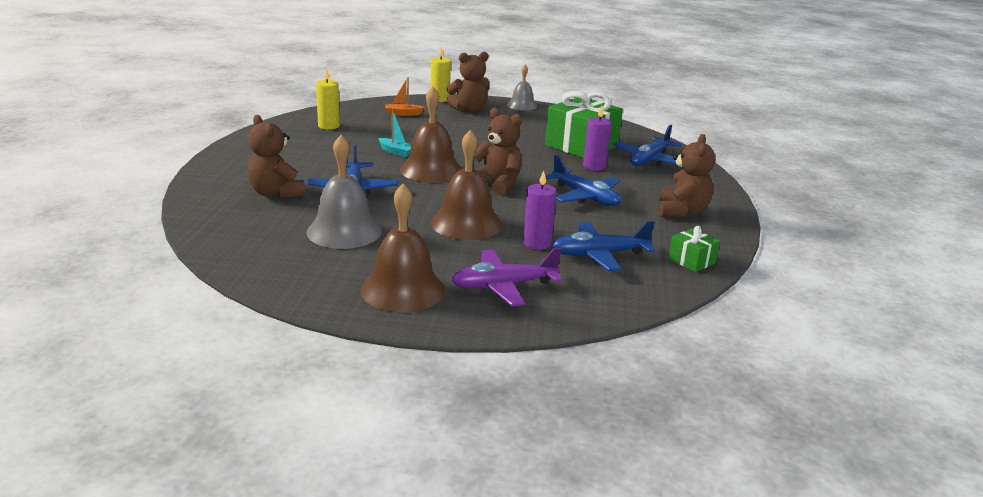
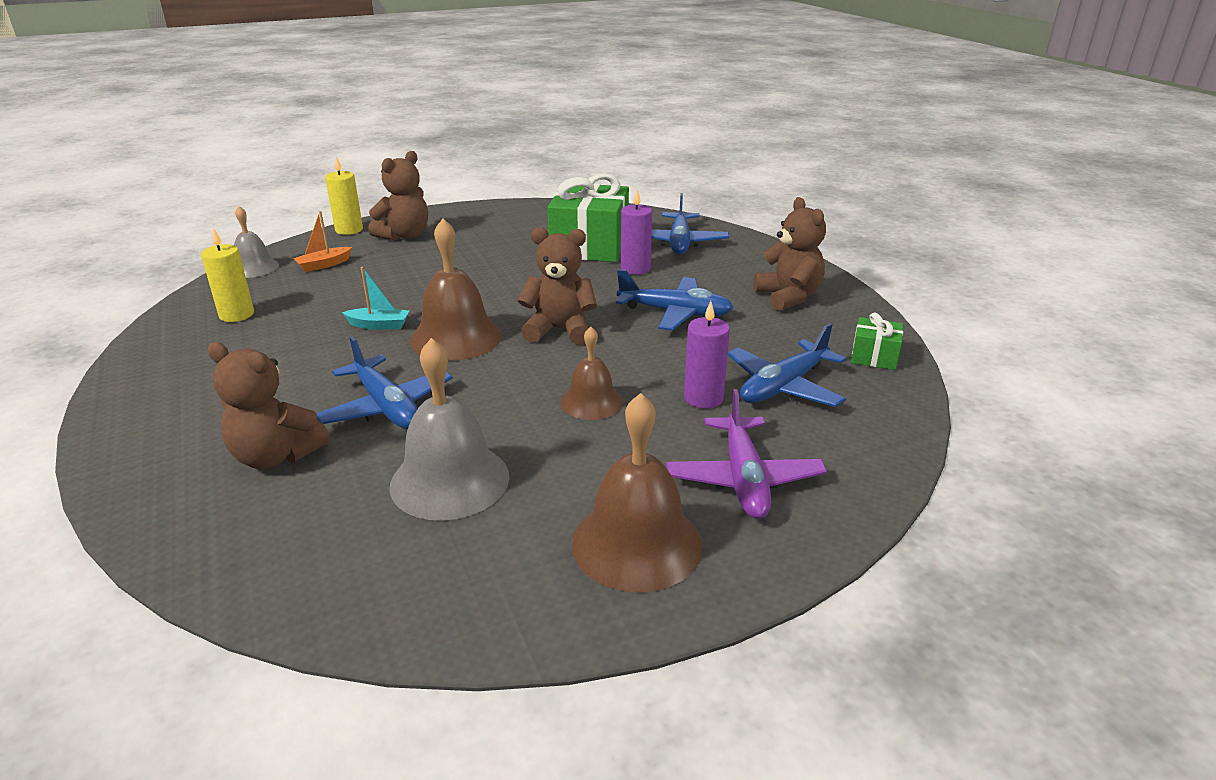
camera: 30 degrees left, 5 degrees up
brown bell [431,130,502,240] -> brown bell [560,327,623,420], size x0.60
purple plane [451,248,562,306] -> purple plane turned 45 degrees counterclockwise [666,389,827,519]
grey bell [507,65,537,110] -> grey bell moved to [234,206,279,278]

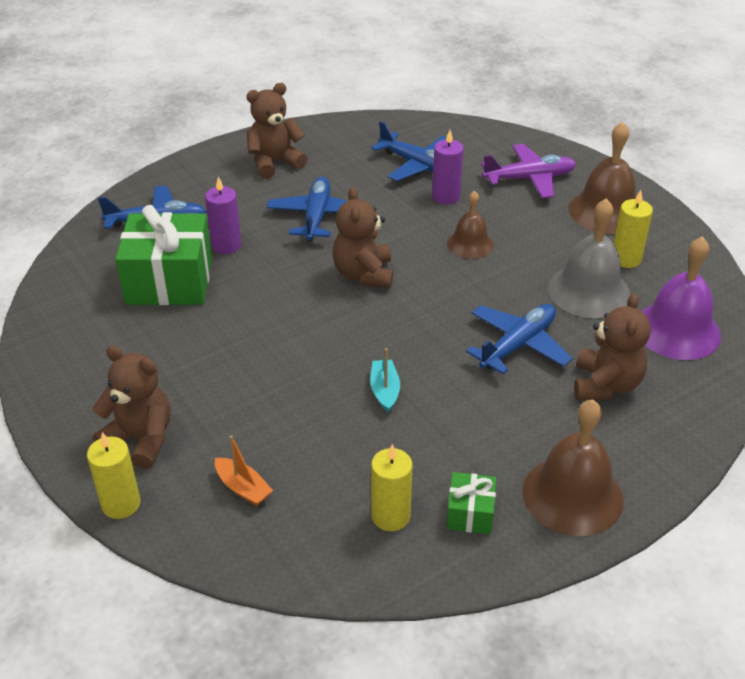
camera: 100 degrees left, 10 degrees up
grey bell [234,206,279,278] -> none
brown bell [410,219,502,361] -> brown bell moved to [522,399,624,536]
green gift [851,312,903,370] -> green gift moved to [447,472,496,534]
none -> yellow candle [614,190,653,268]
none -> purple bell [642,236,721,360]

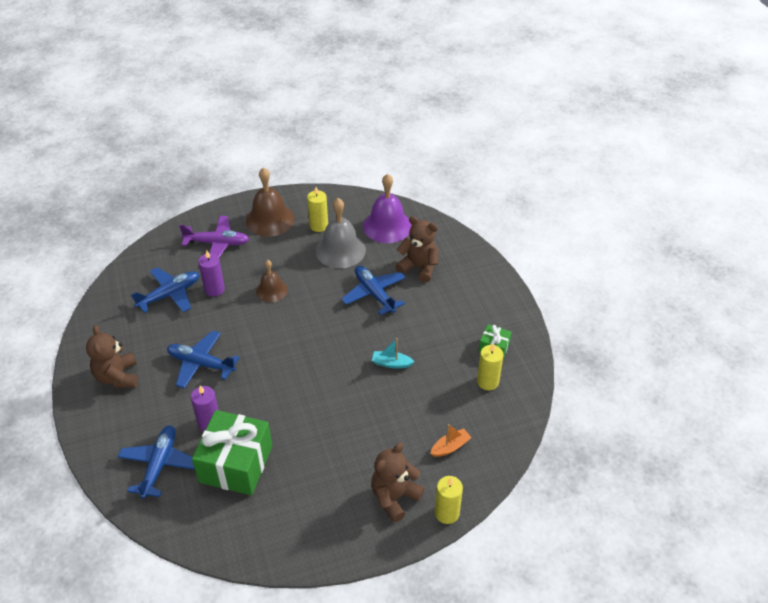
camera: 75 degrees left, 5 degrees up
brown teddy bear [333,187,393,288] -> none
purple plane [481,144,576,198] -> purple plane turned 90 degrees clockwise [179,216,249,258]
brown bell [522,399,624,536] -> none

